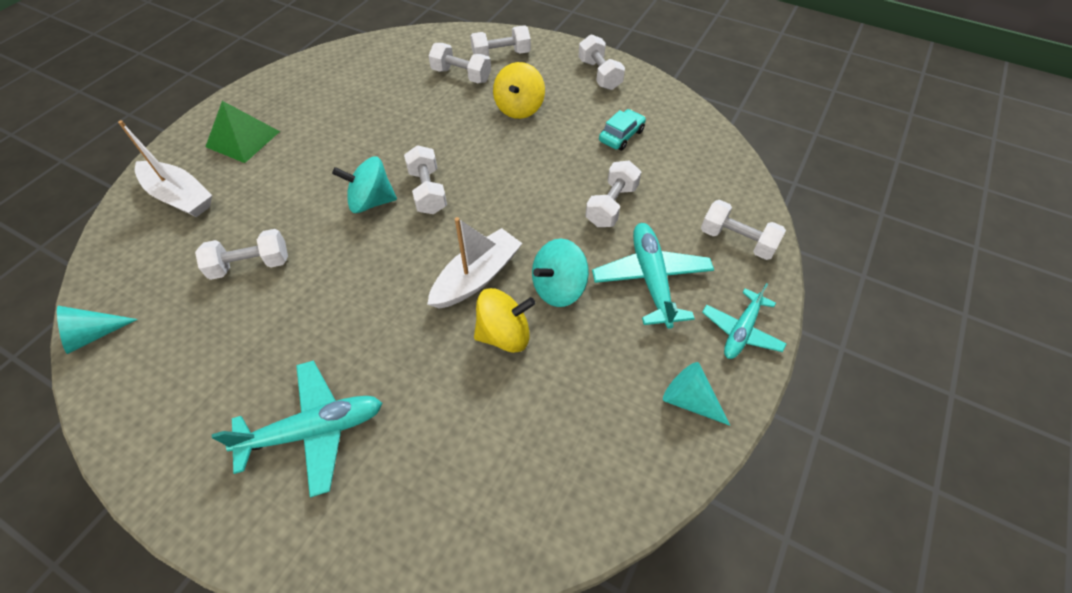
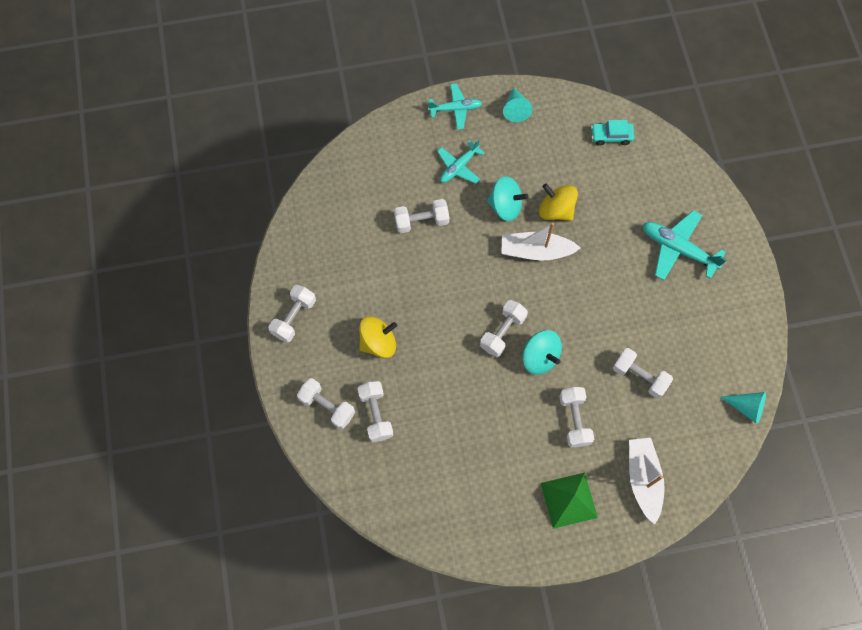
camera: 130 degrees left, 15 degrees up
turquoise plane [592,223,714,329] -> turquoise plane [437,139,485,184], size x0.66
turquoise car [599,109,646,151] -> turquoise car moved to [591,120,634,146]
white dumbbell [701,200,786,260] -> white dumbbell moved to [559,387,594,447]

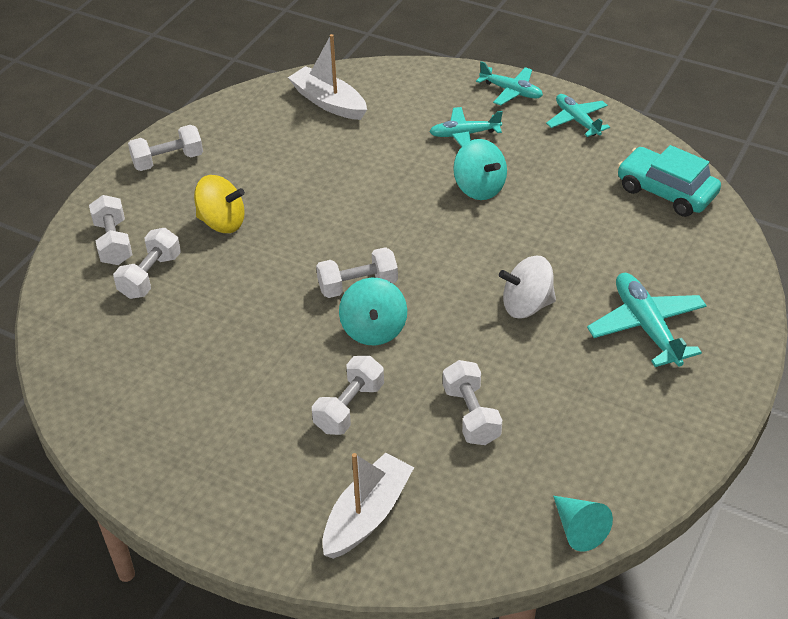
camera: 40 degrees right, 25 degrees down
white dumbbell [394,199,449,233] -> none
white boat [501,222,580,261] -> white boat moved to [288,34,367,120]
turquoise cone [503,88,533,122] -> turquoise plane [546,94,610,137]
yellow spinning top [539,183,578,221] -> none
green pyramid [541,473,598,529] -> none
turquoise car [591,120,634,146] -> turquoise car [617,145,721,217], size x1.65
none -> white spinning top [499,256,556,318]

